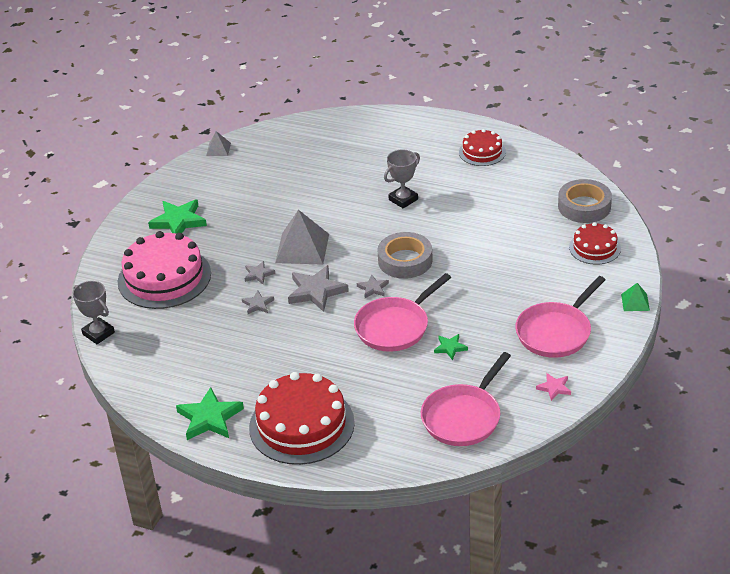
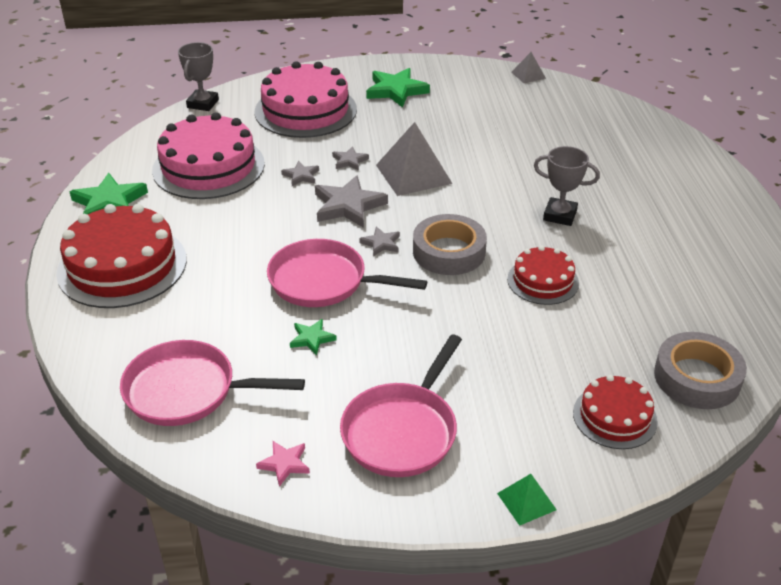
camera: 60 degrees right, 0 degrees up
red cake [459,129,506,166] -> red cake moved to [507,245,579,305]
pink pan [515,276,606,358] -> pink pan turned 75 degrees counterclockwise [340,334,462,477]
none -> pink cake [152,112,265,199]

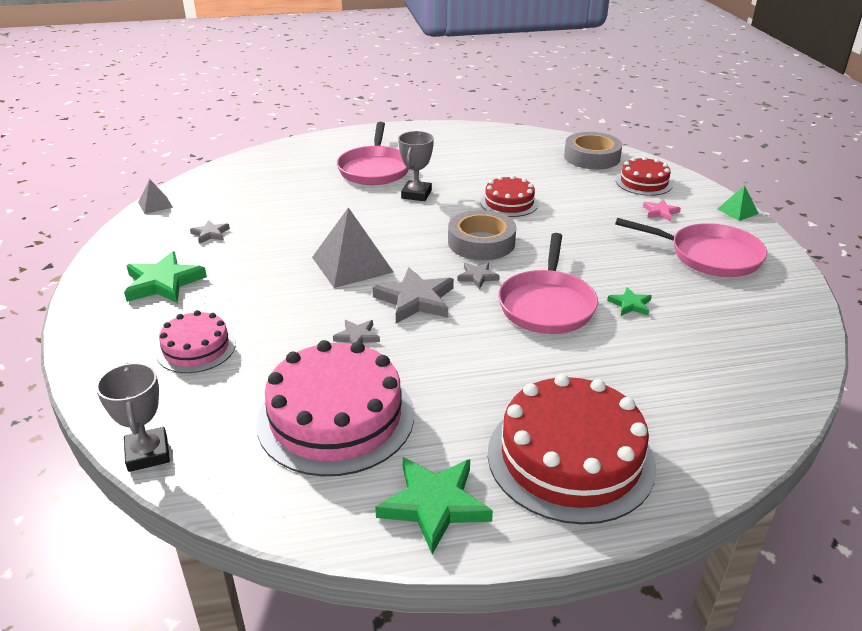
camera: 95 degrees left, 5 degrees down
pink pan [120,340,305,426] -> pink pan moved to [337,122,409,185]
grey trophy [178,42,219,111] -> grey trophy turned 60 degrees clockwise [96,363,170,472]
pink cake [254,61,357,138] -> pink cake [156,310,236,373], size x0.55
pink star [256,441,310,487] -> pink star moved to [643,199,681,221]
grey star [332,146,369,171] -> grey star moved to [190,220,230,244]

